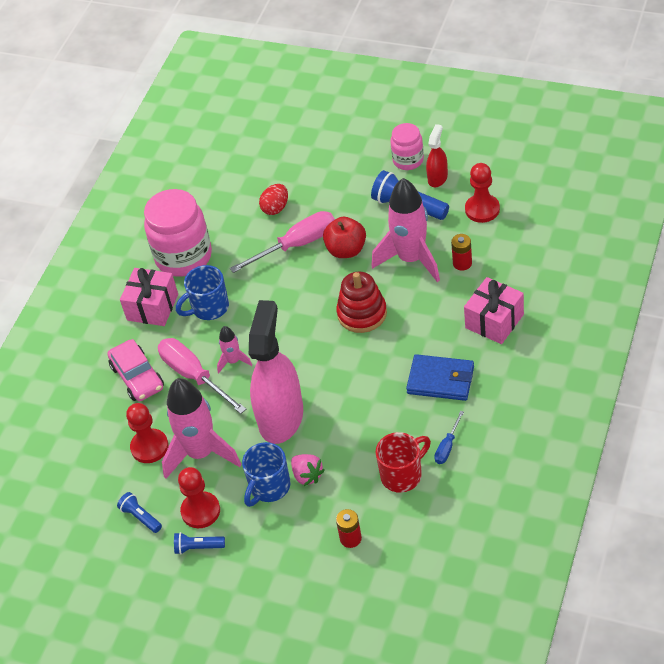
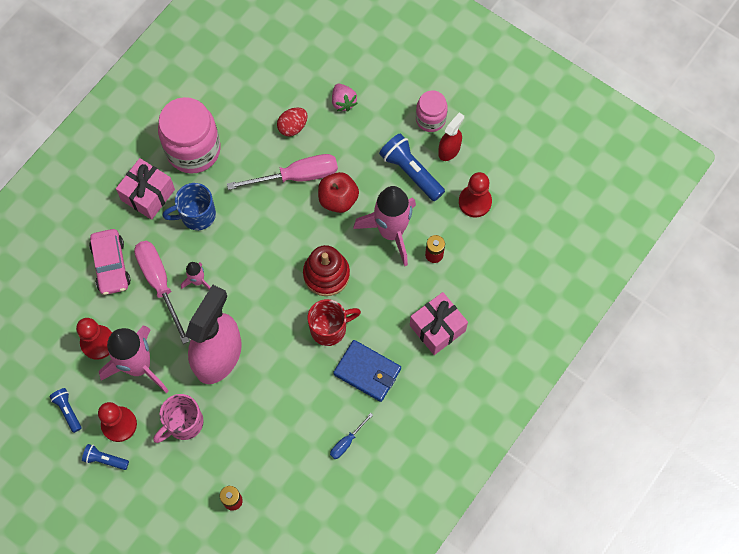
camera: 10 degrees right, 20 degrees up
blue mug [242,442,290,507] -> pink mug [153,394,204,443]
pink strawberry [291,454,325,486] -> pink strawberry moved to [332,84,358,111]
red mug [376,432,431,493] -> red mug moved to [308,299,361,346]

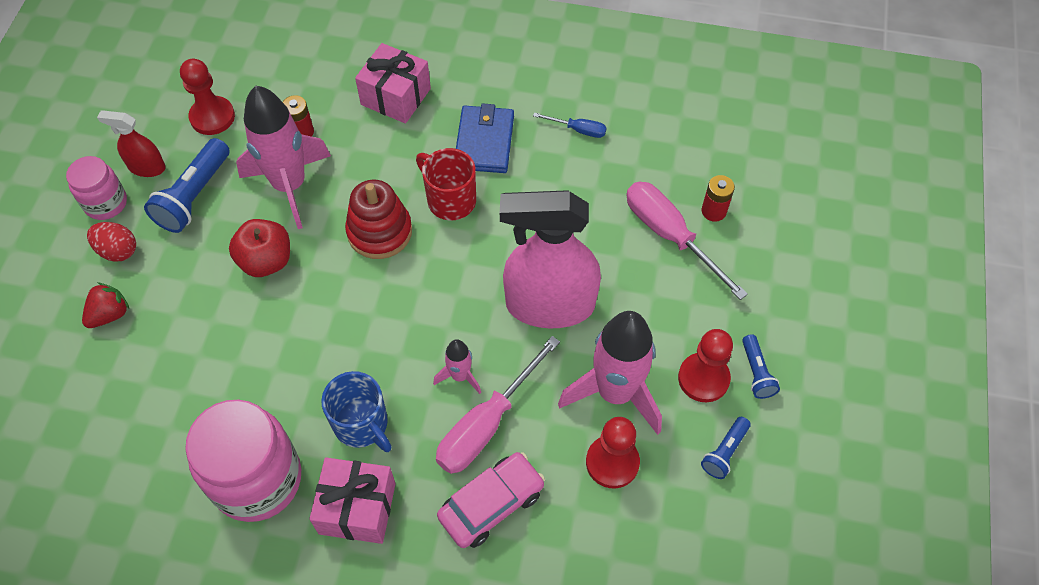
camera: 115 degrees left, 10 degrees down
pink mug [153,394,204,443] -> none
pink screwdriver [227,154,338,190] -> pink screwdriver moved to [626,182,748,300]
red egg [277,107,308,136] -> red egg moved to [87,222,136,262]
pink strawberry [332,84,358,111] -> red strawberry [82,282,129,328]

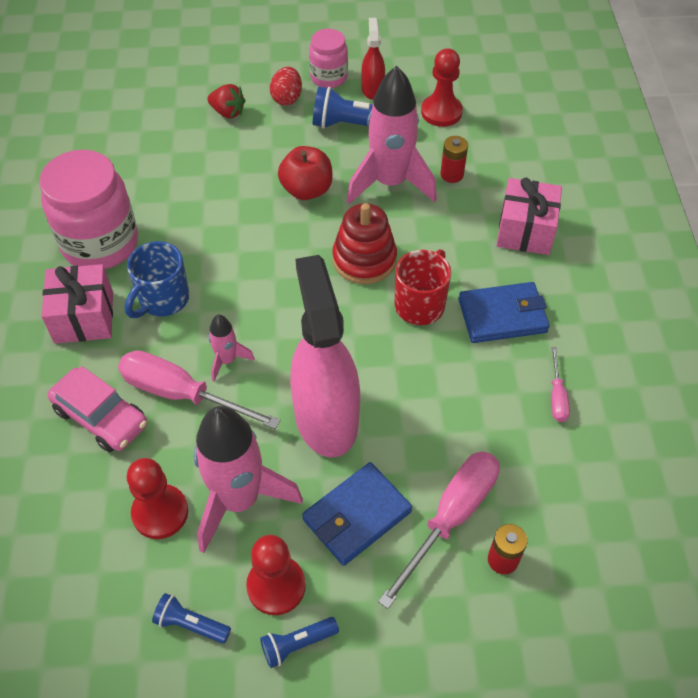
camera: 75 degrees right, 5 degrees down
blue screwdriver [533,113,607,138] -> pink screwdriver [551,347,570,422]
none -> blue wallet [302,462,412,566]

